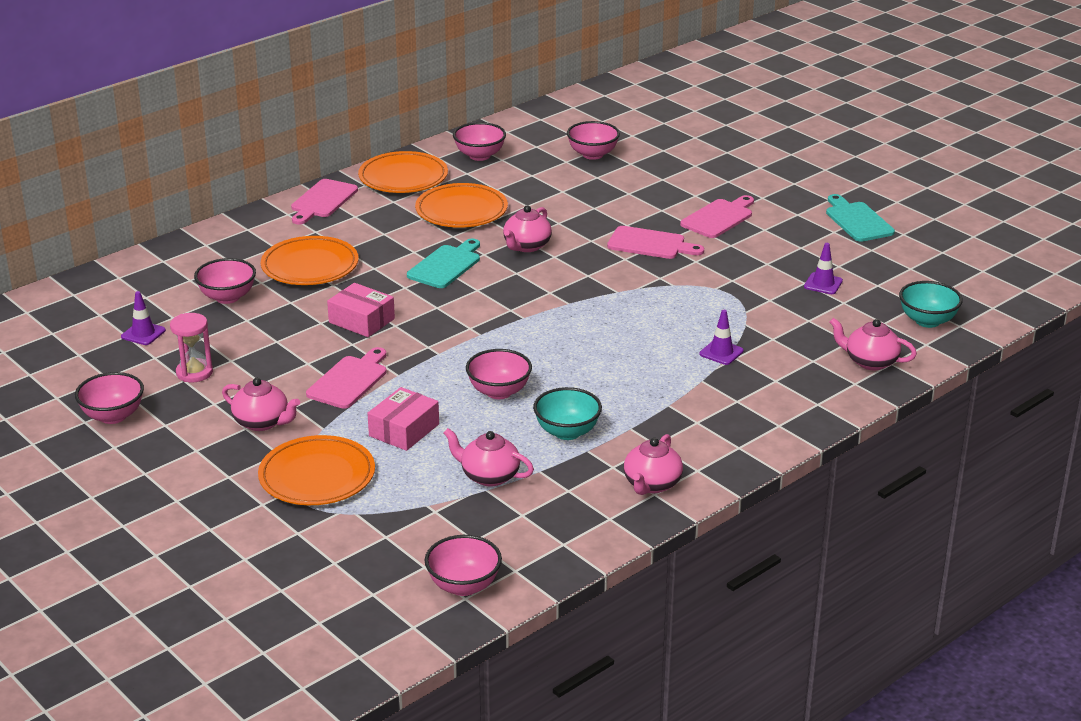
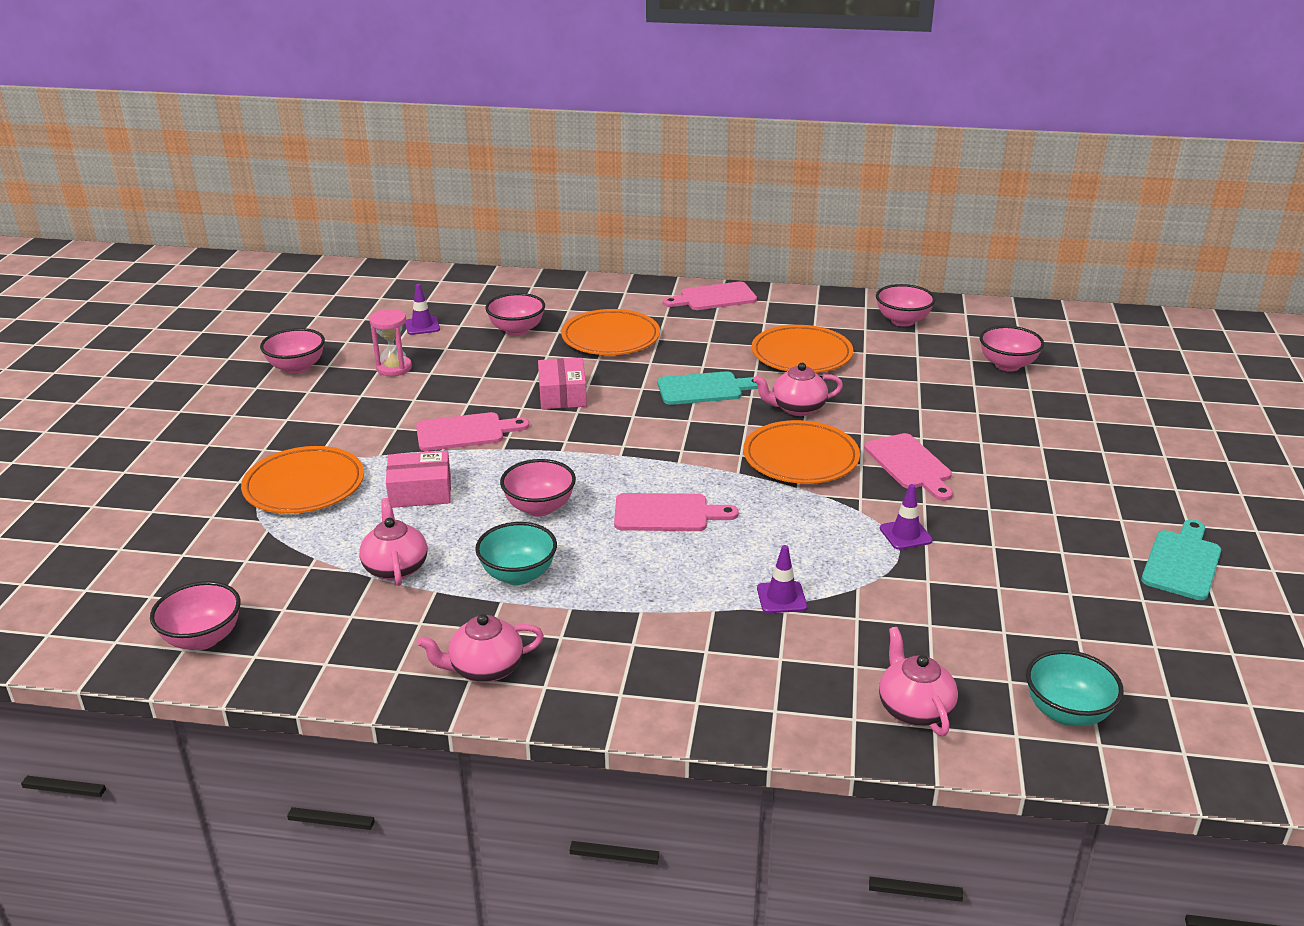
camera: 50 degrees right, 0 degrees up
pink teapot [222,378,300,431] -> none
orange plate [358,151,448,193] -> orange plate moved to [743,420,860,484]
pink cutting board [680,195,754,238] -> pink cutting board moved to [614,493,739,531]
purple traffic cone [804,243,843,294] -> purple traffic cone moved to [880,484,933,550]

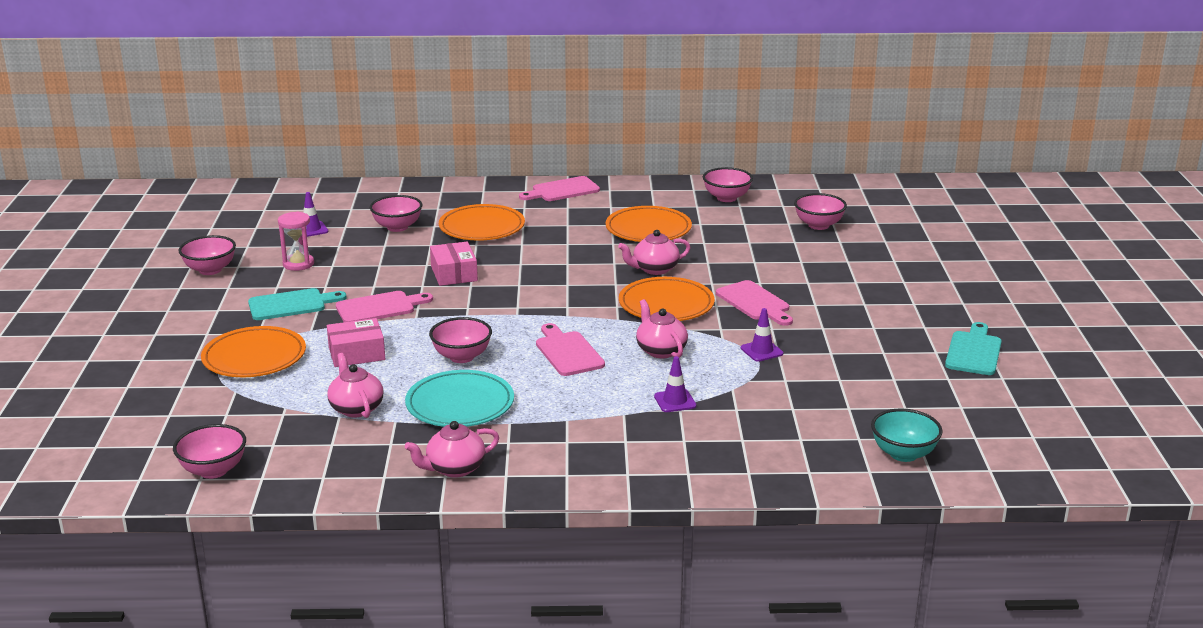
camera: 10 degrees left, 5 degrees down
turquoise bowl [475,522,557,585] -> turquoise plate [405,370,514,427]
pink cutting board [614,493,739,531] -> pink cutting board turned 105 degrees counterclockwise [536,323,605,376]
turquoise cutting board [658,371,758,405] -> turquoise cutting board moved to [248,288,347,320]
pink teapot [879,627,958,736] -> pink teapot moved to [636,299,688,358]

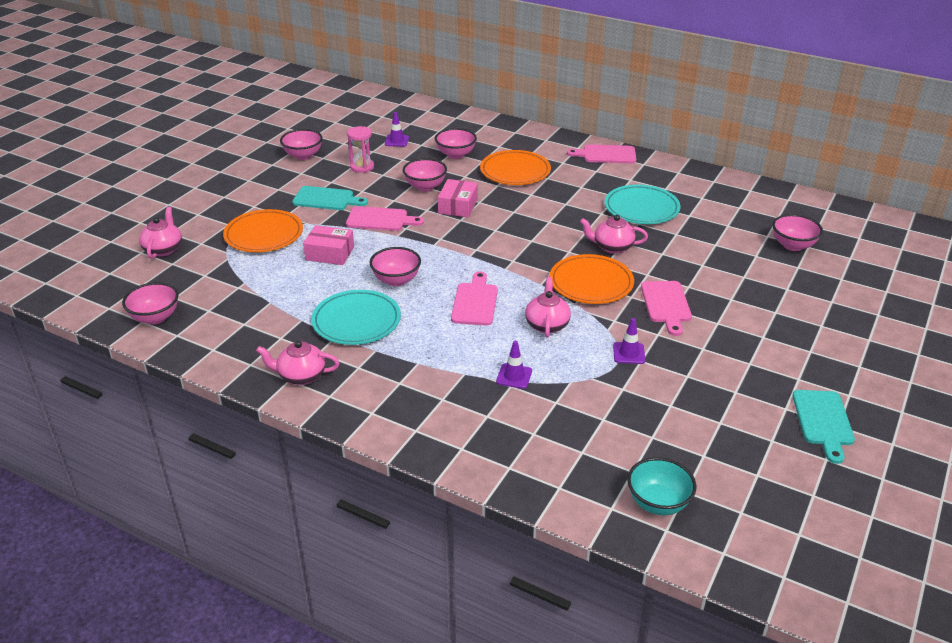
camera: 30 degrees right, 10 degrees up
pink teapot [327,353,384,418] -> pink teapot moved to [139,207,182,259]
orange plate [605,206,692,242] -> turquoise plate [605,185,681,224]
pink bowl [703,167,753,202] -> pink bowl moved to [403,158,447,191]
turquoise cutting board [945,322,1001,375] -> turquoise cutting board turned 135 degrees clockwise [792,390,855,464]

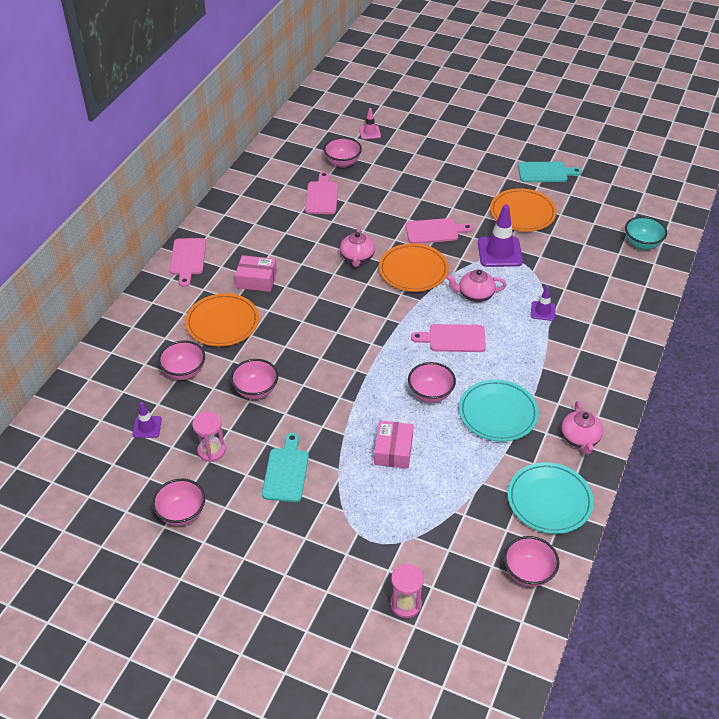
camera: 95 degrees left, 10 degrees up
pink teapot [139,207,182,259] -> pink hourglass [390,564,424,618]
orange plate [223,209,303,252] -> orange plate moved to [490,188,557,232]
pink cutting board [346,206,424,231] -> pink cutting board moved to [305,172,338,214]
pink box [438,179,478,218] -> pink box moved to [235,255,277,292]
turquoise plate [605,185,681,224] -> turquoise plate moved to [508,462,594,534]
purple traffic cone [613,318,645,364] -> purple traffic cone [478,204,523,267], size x1.84
none -> pink traffic cone [359,108,381,139]

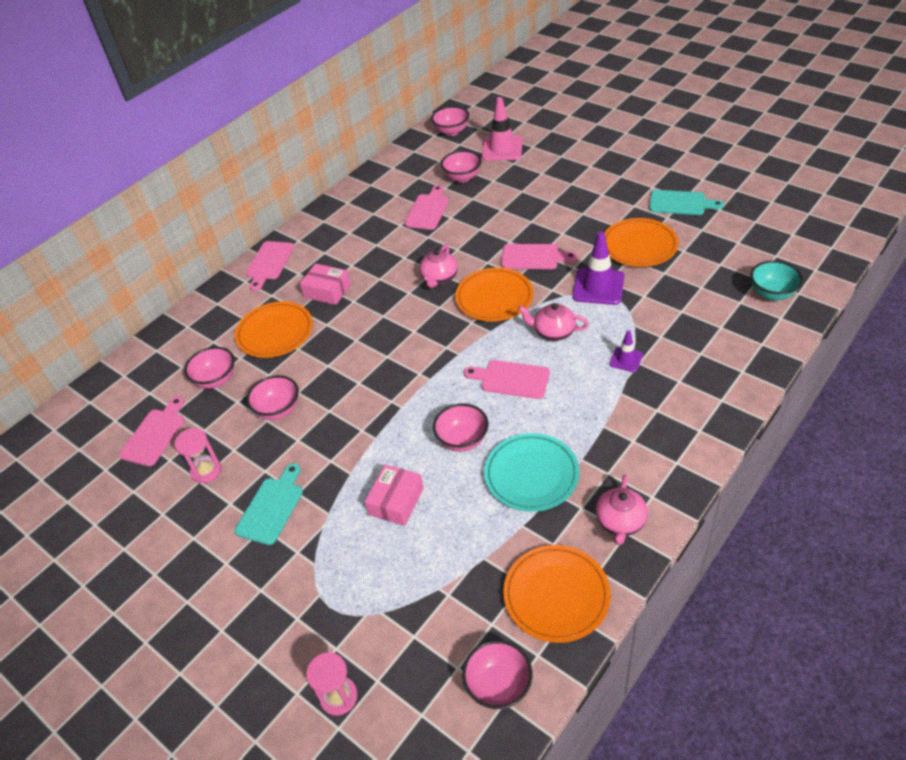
camera: 20 degrees right, 0 degrees up
purple traffic cone [132,402,162,438] -> pink cutting board [119,396,184,466]
pink bowl [152,479,205,526] -> pink bowl moved to [431,106,469,136]
pink traffic cone [359,108,381,139] -> pink traffic cone [482,97,523,161], size x1.84
turquoise plate [508,462,594,534] -> orange plate [503,545,611,643]

